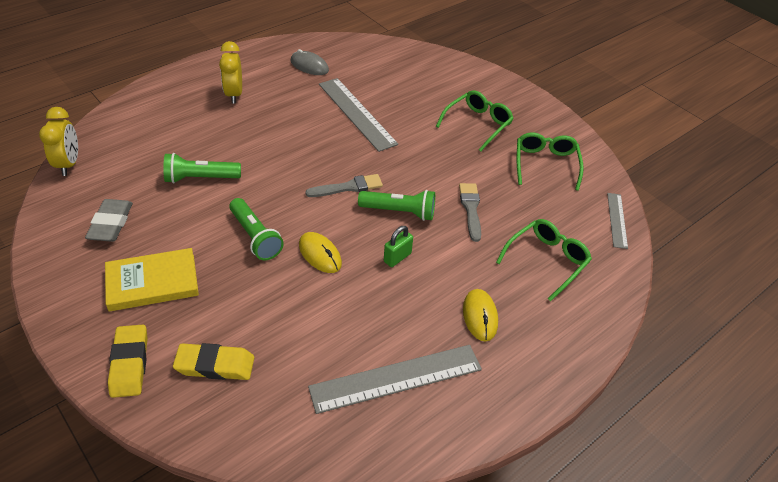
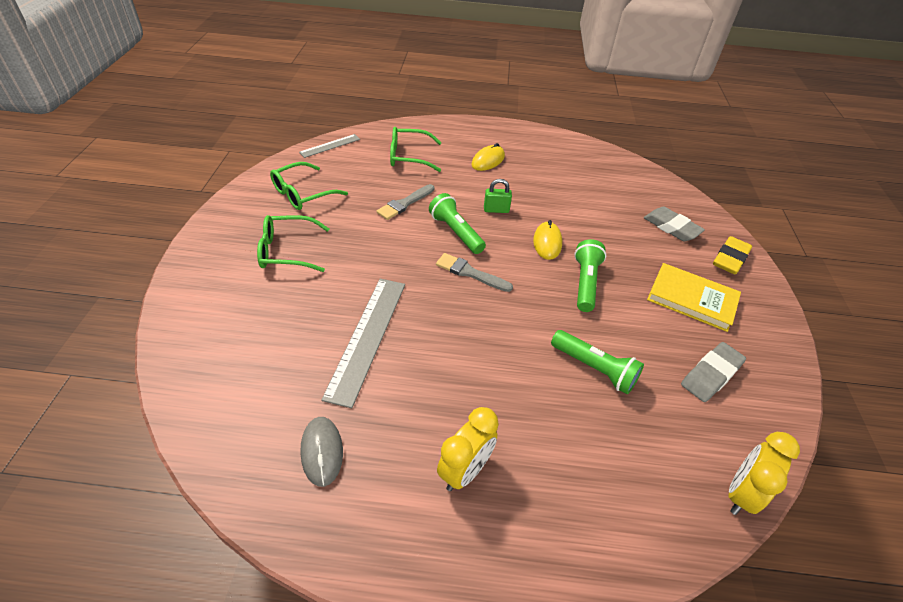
camera: 135 degrees left, 0 degrees up
yellow eraser [173,343,254,380] -> grey eraser [644,206,705,242]
grey ruler [308,345,482,414] -> none

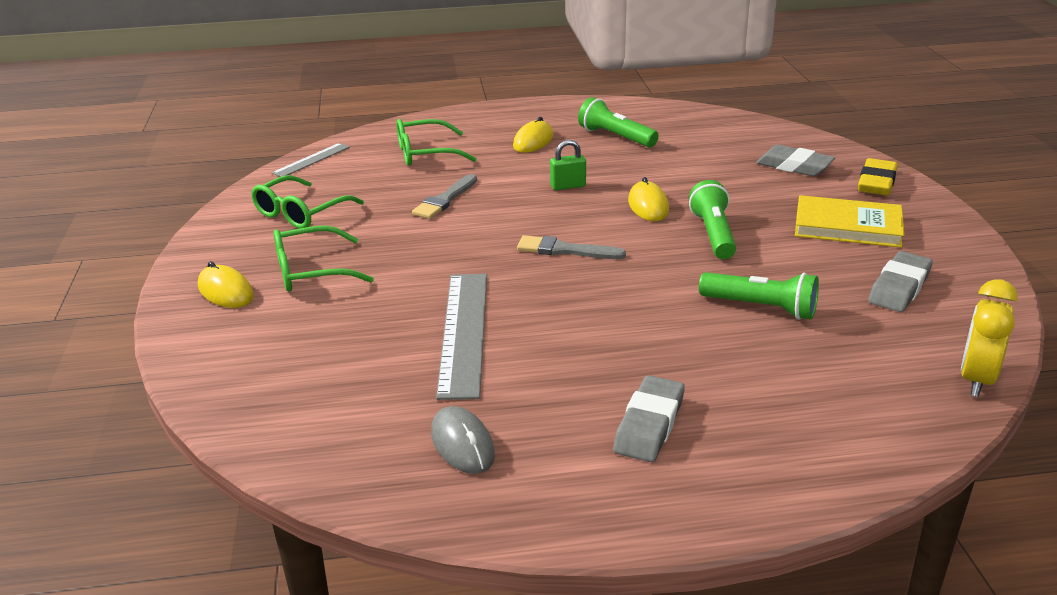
camera: 10 degrees left, 15 degrees down
green flashlight [429,193,486,254] -> green flashlight moved to [578,97,659,147]
yellow clock [437,407,499,491] -> grey eraser [613,375,685,462]
none -> yellow mouse [198,261,254,308]

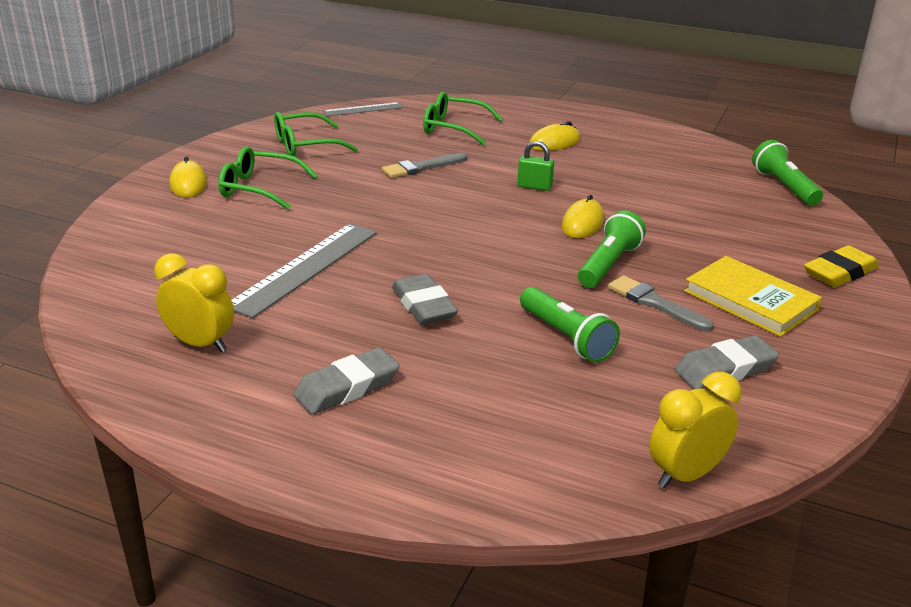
camera: 30 degrees right, 0 degrees up
grey mouse [431,406,495,474] -> yellow clock [154,253,234,352]
grey brush [517,235,626,259] -> grey brush moved to [608,275,714,331]
green flashlight [578,97,659,147] -> green flashlight moved to [752,140,823,206]
grey eraser [756,145,835,176] -> grey eraser moved to [392,274,458,325]

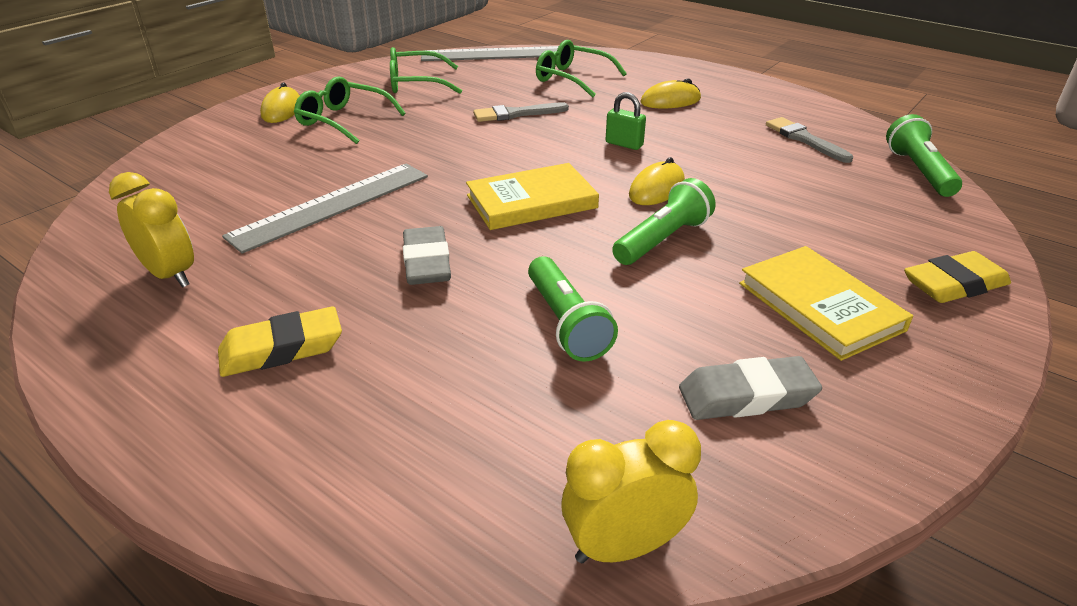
camera: 15 degrees right, 5 degrees up
grey eraser [293,347,400,414] -> yellow eraser [218,306,342,377]
grey ruler [323,102,403,116] -> grey ruler [421,46,559,61], size x1.81
grey brush [608,275,714,331] -> grey brush moved to [766,117,853,163]
none -> yellow book [466,163,599,230]

